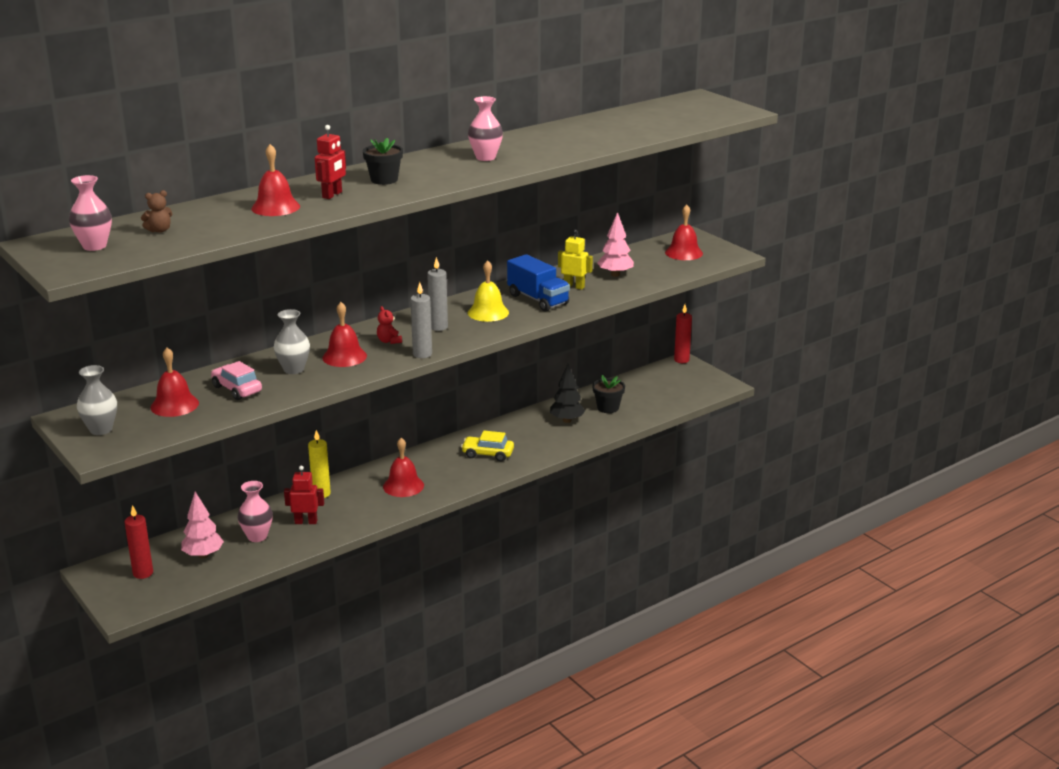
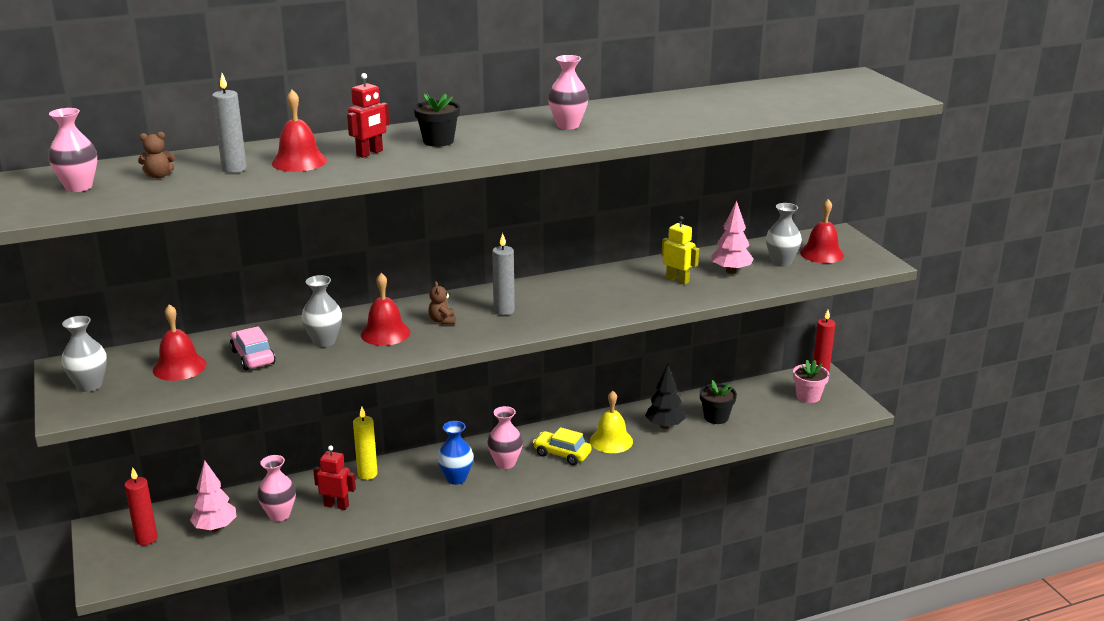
camera: 15 degrees right, 0 degrees up
red teddy bear [377,306,402,344] -> brown teddy bear [428,281,456,325]
red bell [383,438,424,497] -> blue vase [437,421,474,485]
grey candle [410,282,432,358] -> grey candle moved to [212,73,247,173]
yellow bell [468,260,509,322] -> yellow bell moved to [590,391,633,453]
blue truck [507,254,570,312] -> none
none -> pink vase [487,406,523,469]
none -> grey vase [766,203,802,267]
none -> pink flower pot [793,360,829,403]

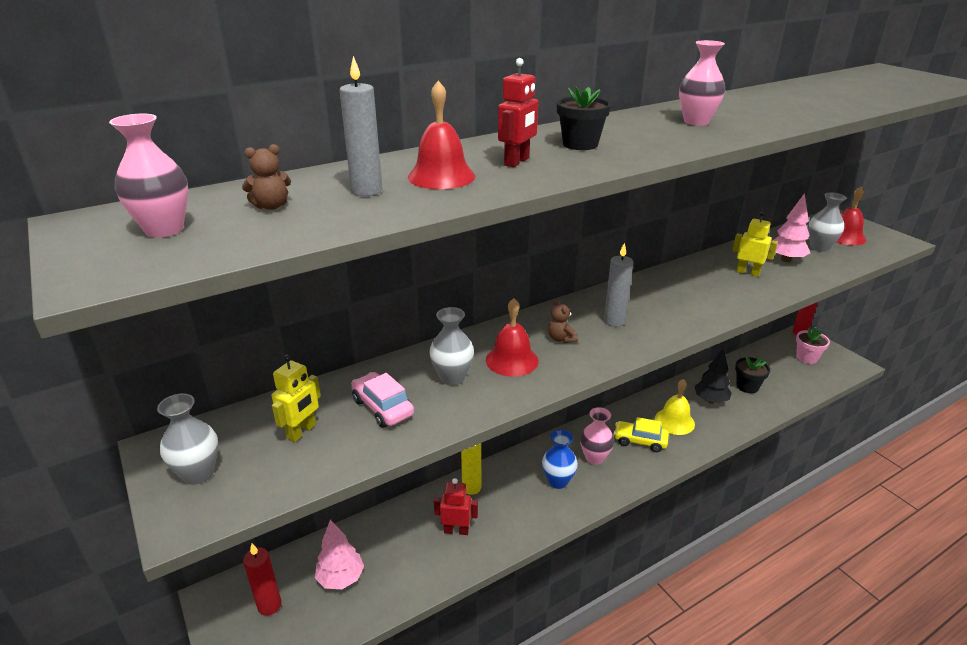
camera: 10 degrees left, 5 degrees up
red bell [153,304,207,381] -> yellow robot [272,355,321,442]
pink vase [257,455,296,521] -> none

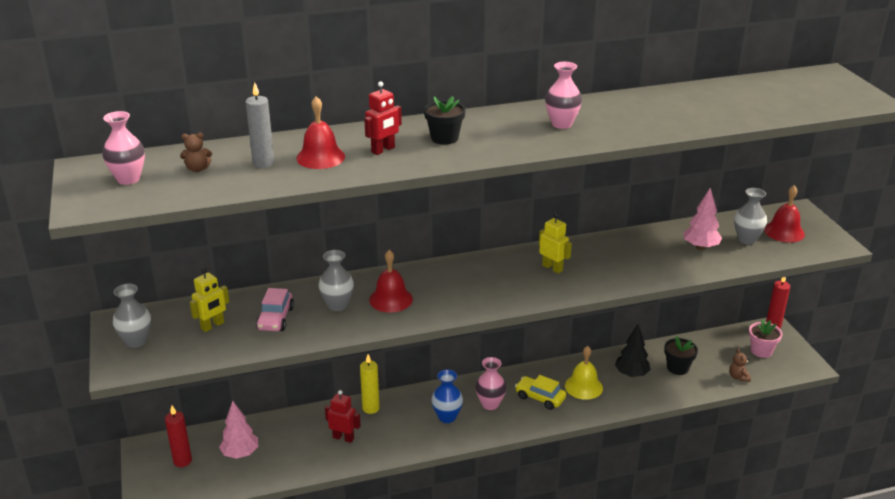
camera: 15 degrees right, 0 degrees up
pink car [351,372,414,428] -> pink car turned 150 degrees counterclockwise [256,288,294,331]
brown teddy bear [548,299,578,343] -> brown teddy bear moved to [729,349,751,382]
grey candle [604,243,633,327] -> none
yellow robot [732,211,778,277] -> yellow robot moved to [539,213,572,274]

